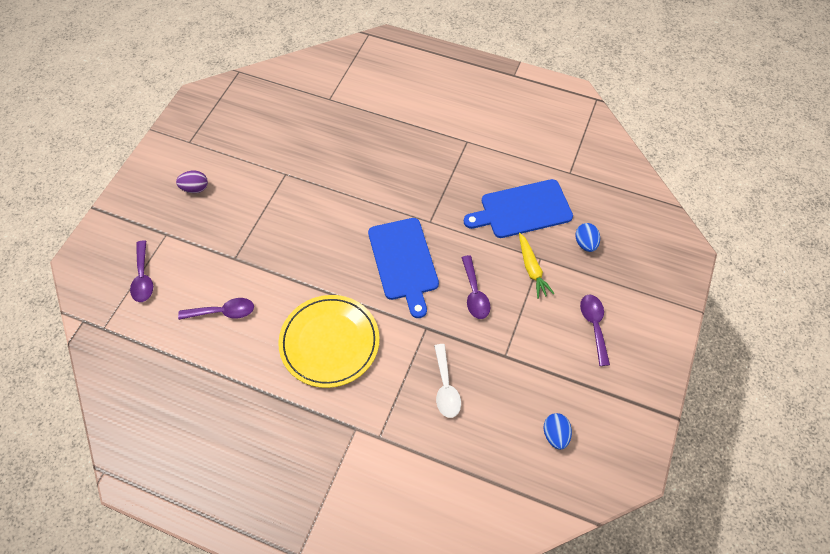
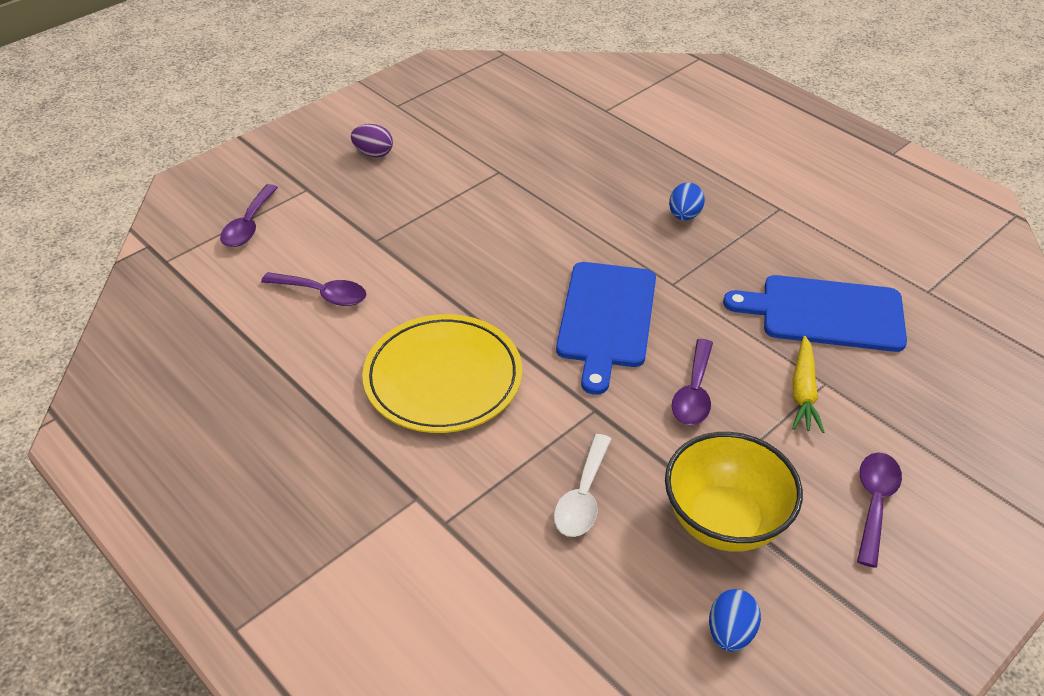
camera: 25 degrees right, 15 degrees down
blue egg [575,223,600,252] -> blue egg moved to [669,183,705,220]
none -> yellow bowl [665,432,803,552]

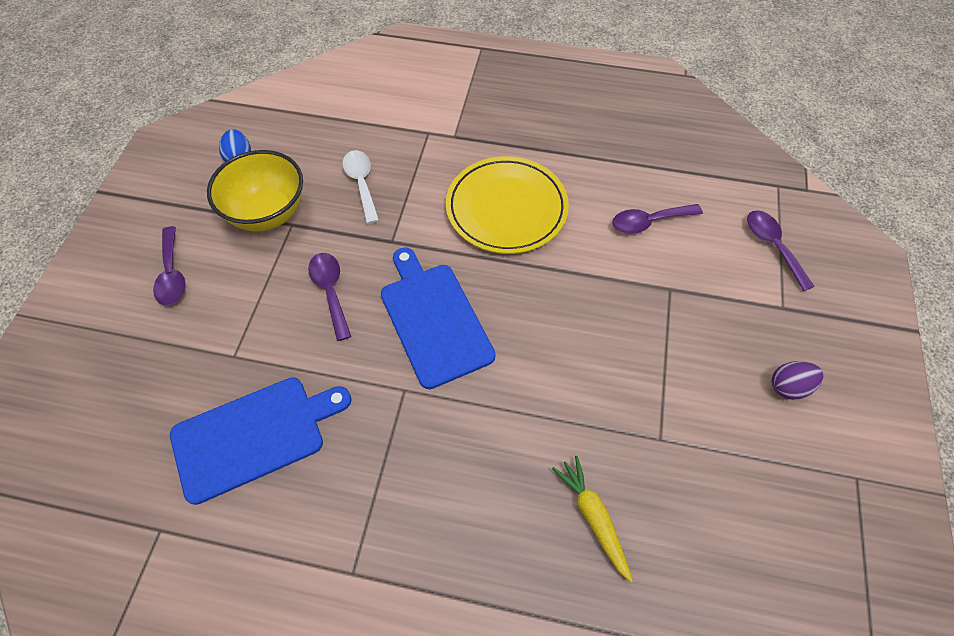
camera: 145 degrees right, 15 degrees up
blue egg [669,183,705,220] -> none
yellow carrot [792,336,824,433] -> yellow carrot moved to [552,456,633,583]

